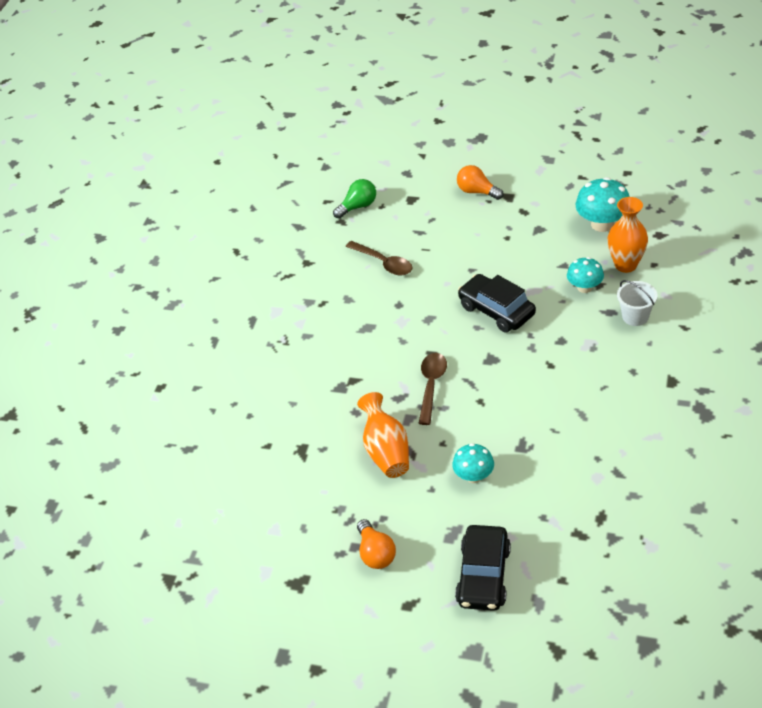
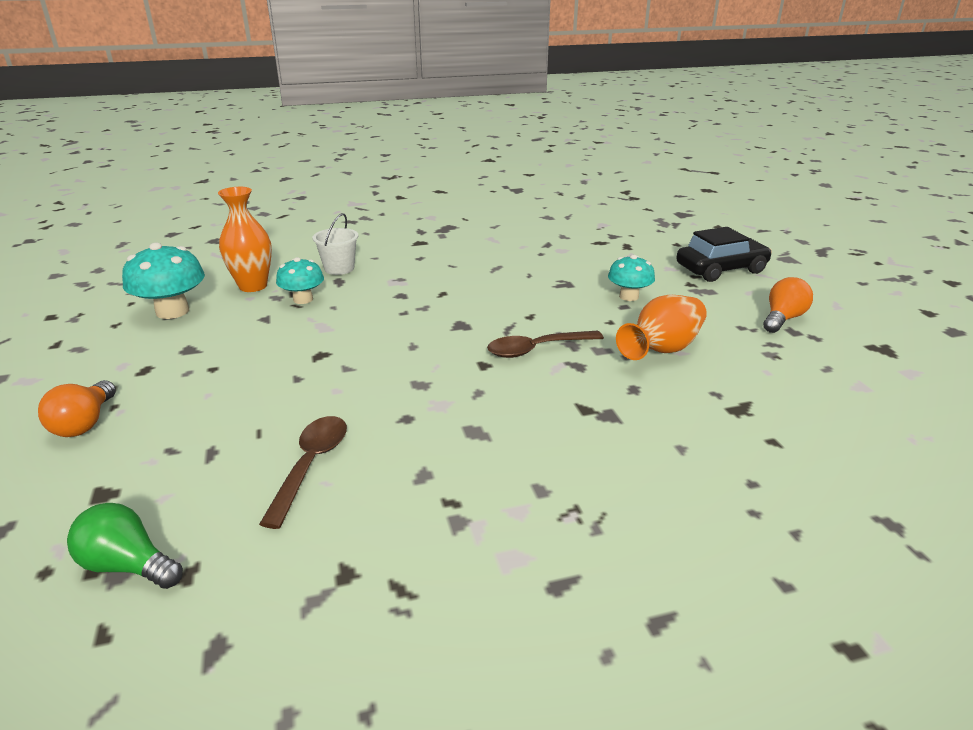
camera: 125 degrees left, 15 degrees down
black car [458,274,536,333] -> none

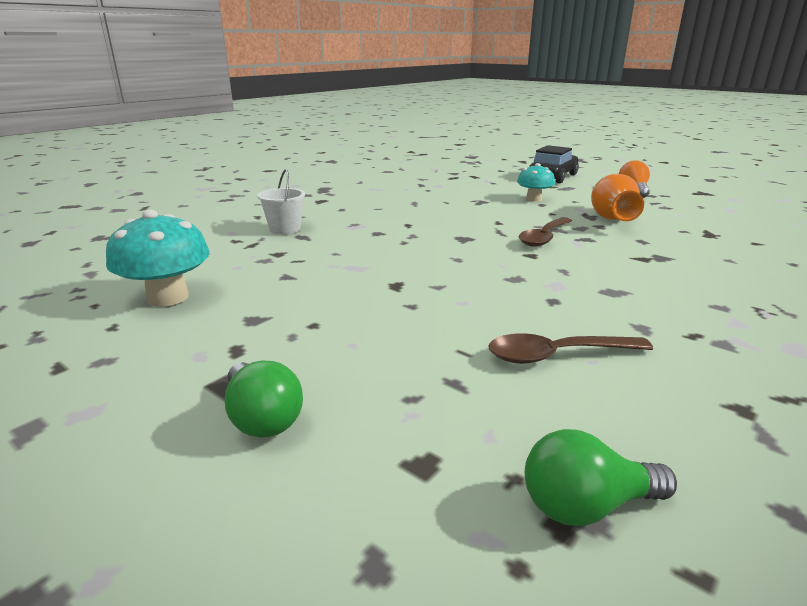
camera: 35 degrees left, 5 degrees down
orange light bulb [38,380,116,437] -> green light bulb [225,361,303,437]
orange vase [218,187,272,292] -> none
brown spoon [259,416,347,529] -> brown spoon turned 75 degrees counterclockwise [488,333,653,364]
turquoise mushroom [276,257,324,304] -> none

